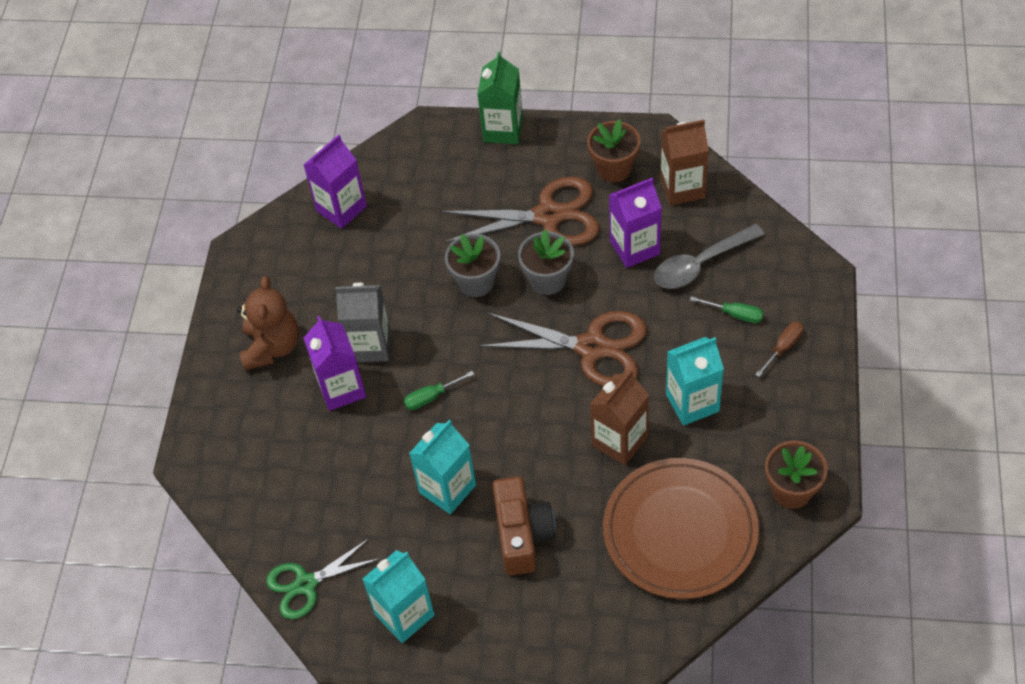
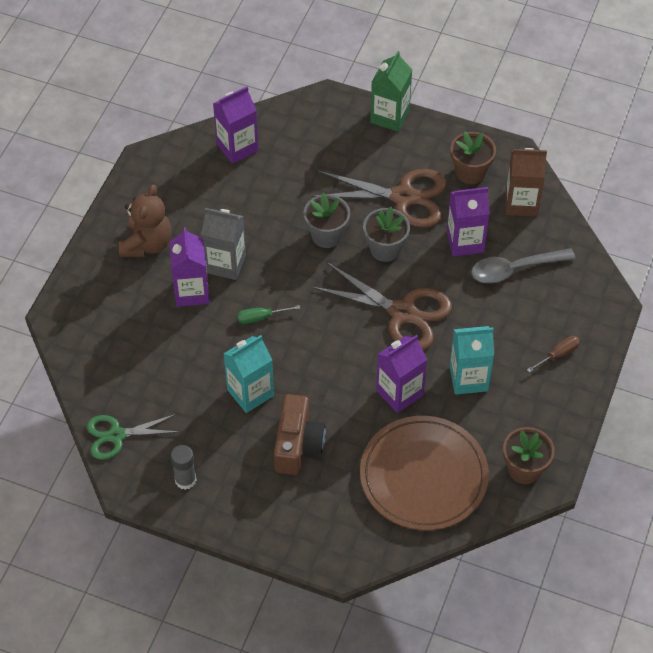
camera: 10 degrees right, 0 degrees up
turquoise carton [362,550,434,643] -> grey glue stick [171,445,196,490]
brown carton [590,370,649,466] -> purple carton [376,335,427,413]
green screwdriver [690,296,764,323] -> none

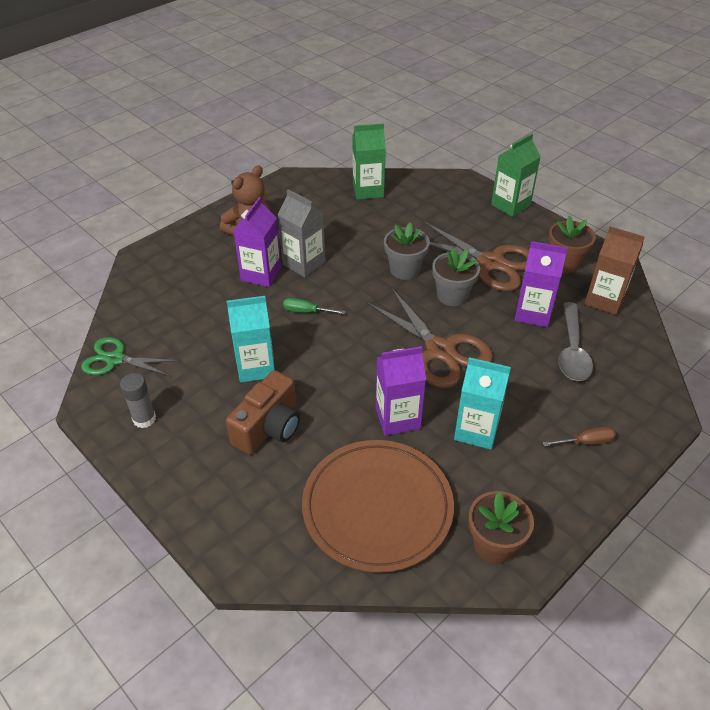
camera: 25 degrees right, 10 degrees down
purple carton [213,86,259,164] -> green carton [352,123,386,200]
grey spoon [471,248,576,283] -> grey spoon turned 90 degrees counterclockwise [558,302,593,381]

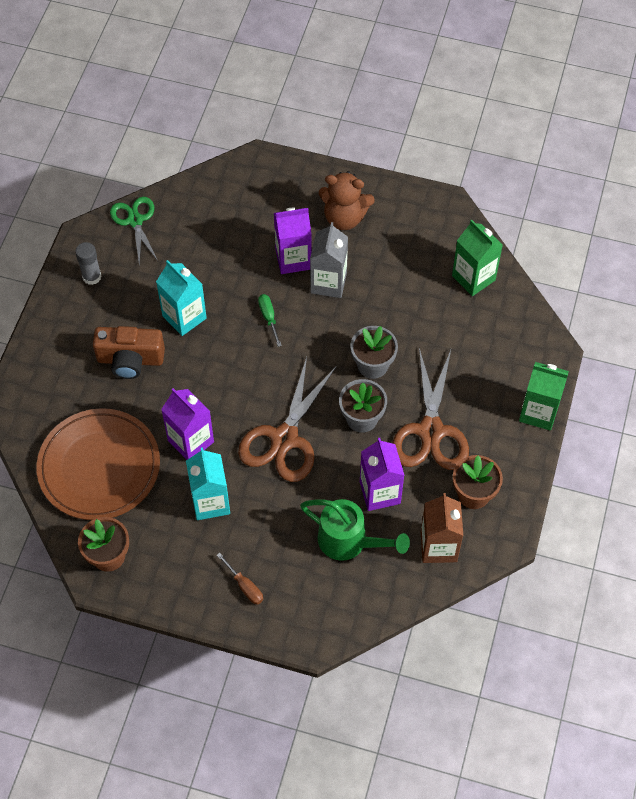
camera: 60 degrees right, 15 degrees up
grey spoon [558,302,593,381] -> green watering can [300,499,410,561]

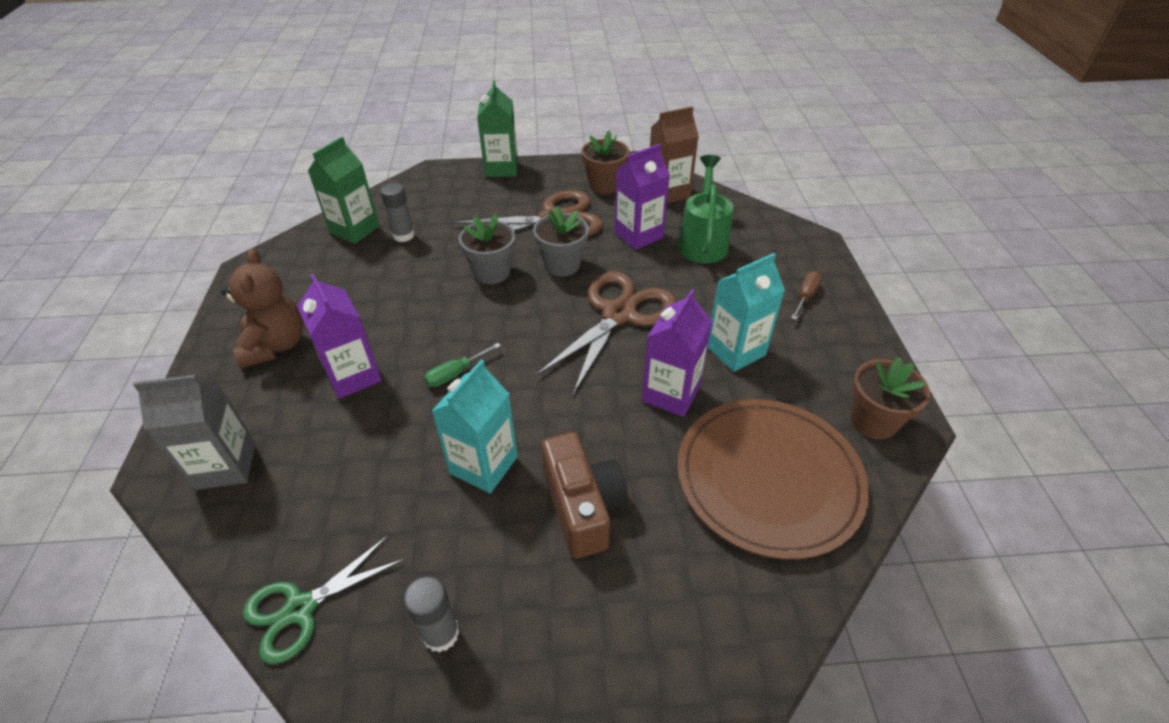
camera: 110 degrees left, 15 degrees down
brown scissors [238,357,337,482] -> brown scissors turned 60 degrees counterclockwise [536,271,676,395]
grey carton [310,222,348,298] -> grey carton moved to [133,375,256,490]
none -> grey glue stick [380,183,415,242]

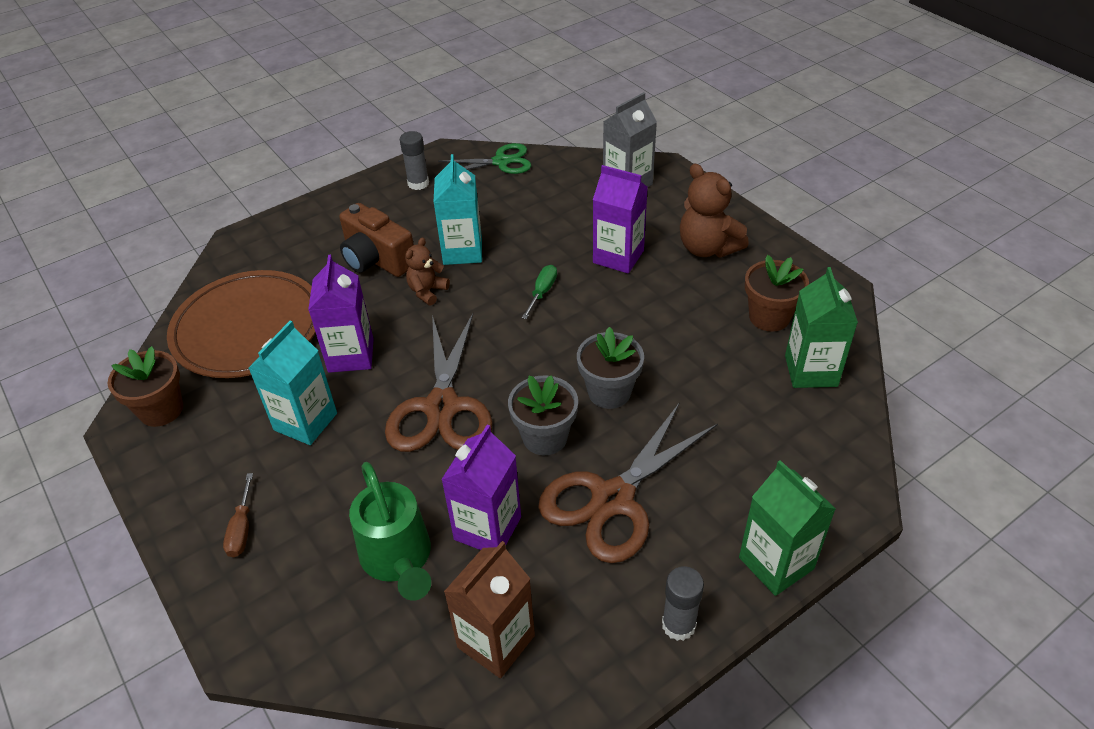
camera: 150 degrees right, 0 degrees up
green scissors [243,535,404,664] -> green scissors turned 60 degrees clockwise [438,143,531,174]
grey glue stick [380,183,415,242] -> grey glue stick moved to [662,566,704,641]
brown flower pot [581,131,629,194] -> brown flower pot moved to [745,255,809,332]
none -> brown teddy bear [405,237,450,306]

